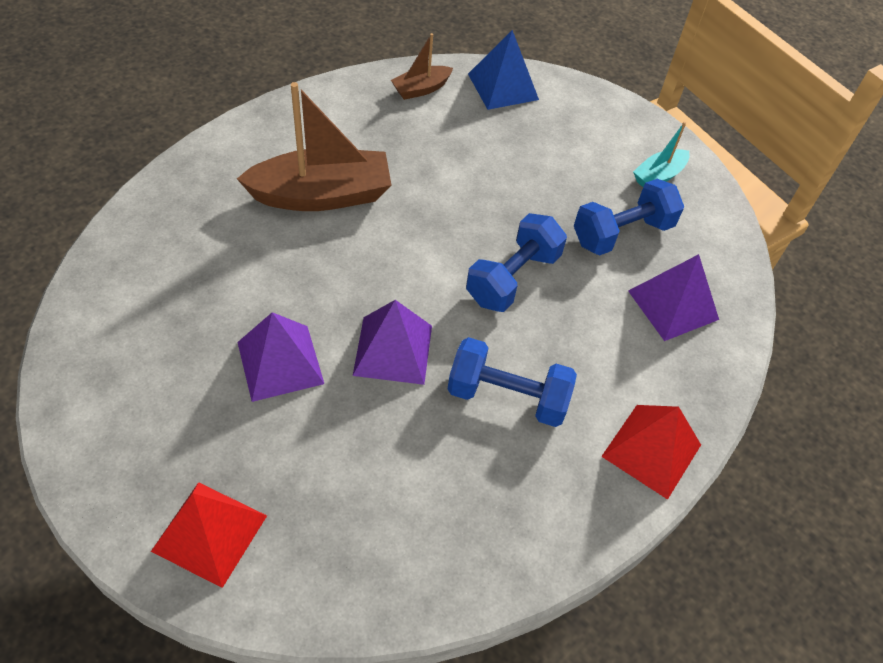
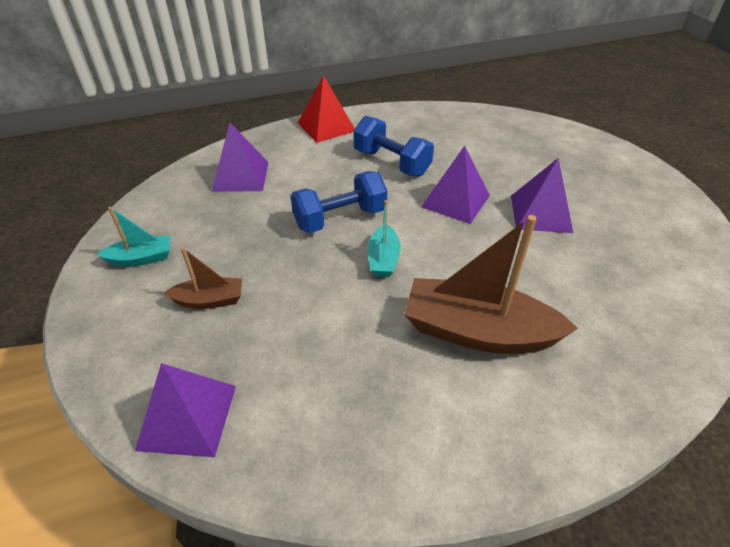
camera: 150 degrees left, 10 degrees down
red pyramid [151,482,267,588] -> none
brown boat [391,33,453,100] -> brown boat moved to [164,247,242,309]
blue pyramid [468,30,539,110] -> purple pyramid [135,363,236,457]
blue dumbbell [574,179,684,256] -> none
none -> turquoise boat [367,200,401,277]

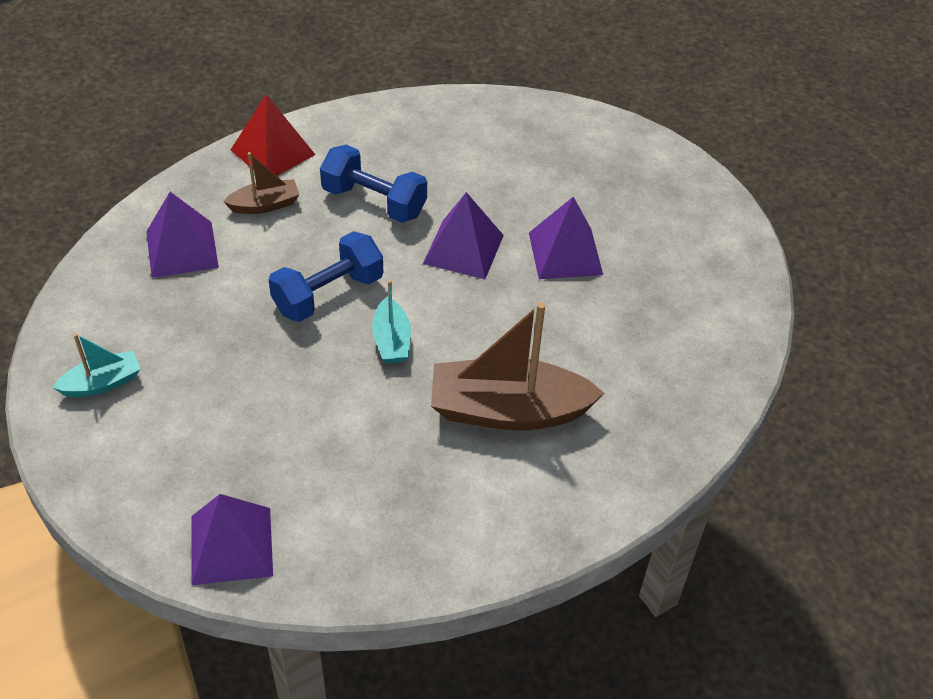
camera: 15 degrees left, 5 degrees up
brown boat [164,247,242,309] -> brown boat moved to [223,152,300,214]

